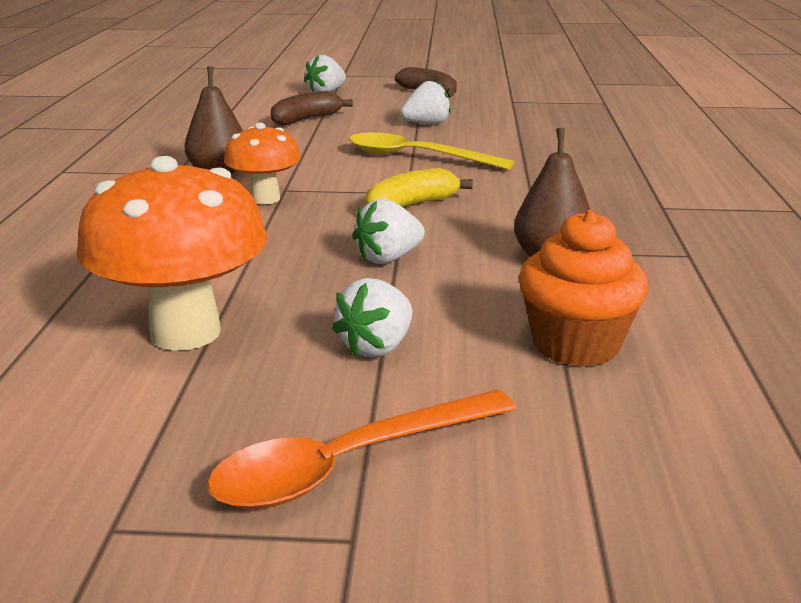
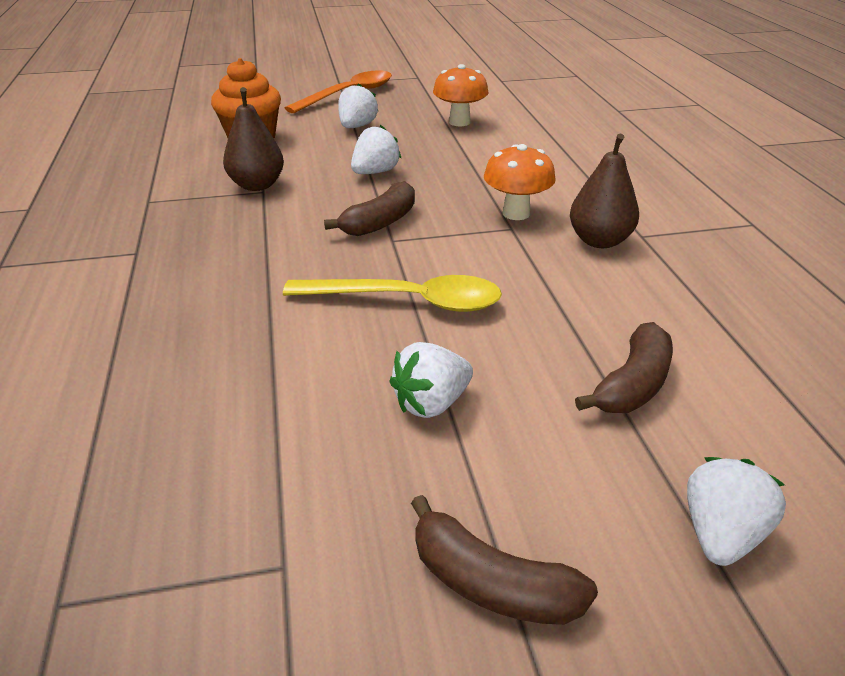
camera: 165 degrees right, 10 degrees up
orange mushroom [76,156,267,350] -> orange mushroom [433,64,489,126], size x0.59
yellow banana [366,168,473,207] -> brown banana [324,181,415,236]

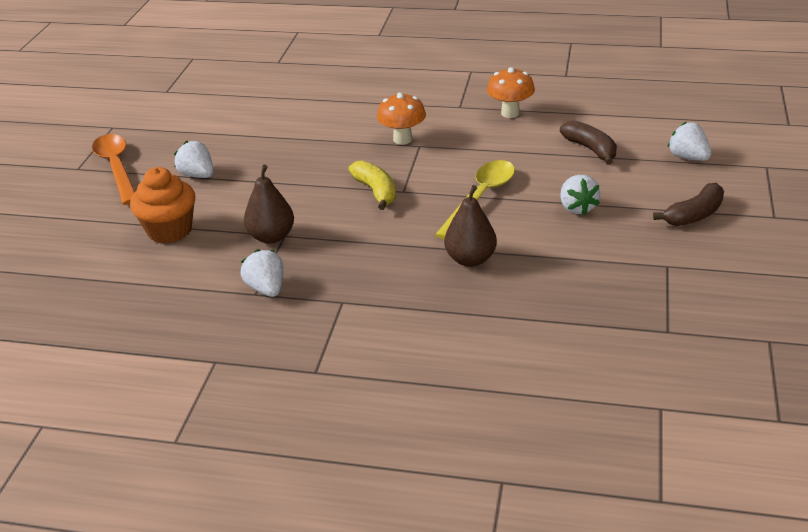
camera: 65 degrees left, 0 degrees up
brown banana [324,181,415,236] -> yellow banana [348,160,396,210]
white strawberry [351,125,401,174] -> white strawberry moved to [241,249,283,297]
orange mushroom [433,64,489,126] -> orange mushroom moved to [487,67,535,118]
brown pear [570,134,639,248] -> brown pear moved to [444,185,497,267]

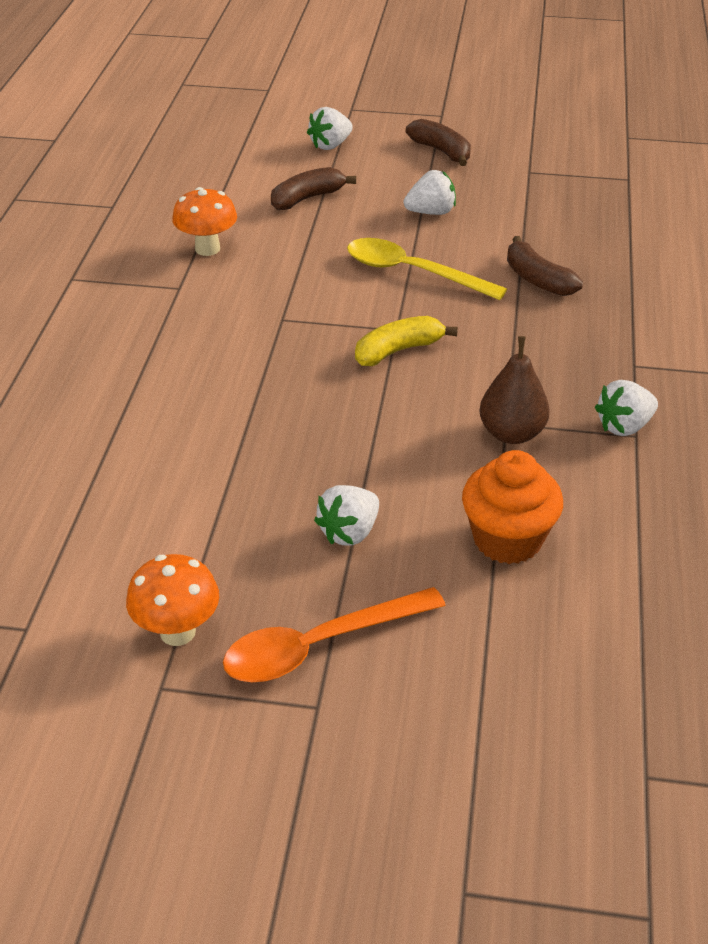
camera: 95 degrees left, 5 degrees up
orange mushroom [377,92,426,145] -> orange mushroom moved to [126,554,219,646]
brown pear [444,185,497,267] -> brown banana [507,236,583,296]

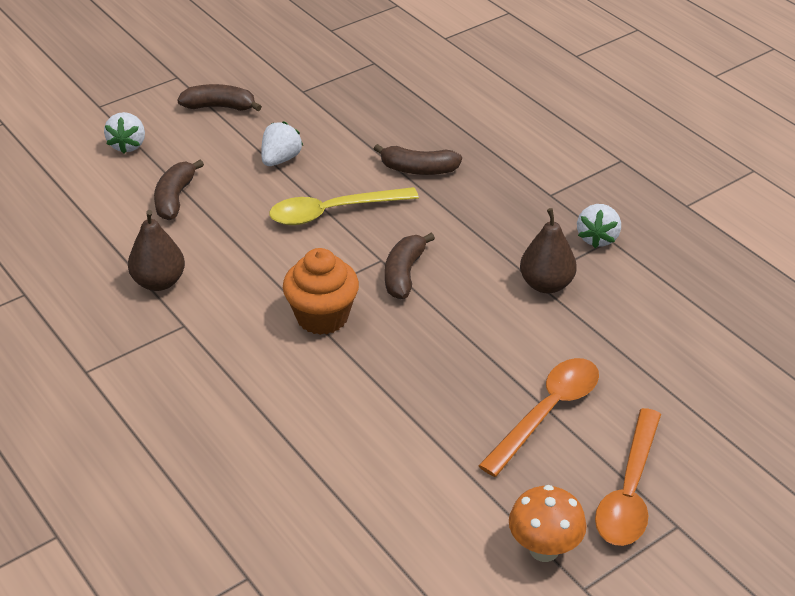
camera: 45 degrees left, 0 degrees up
orange mushroom [172,187,237,256] -> brown pear [128,210,185,291]
white strawberry [314,485,379,546] -> orange spoon [478,358,599,477]
yellow banana [355,316,458,366] -> brown banana [385,233,435,299]
orange cupcake [462,450,563,564] -> orange cupcake moved to [283,248,359,335]

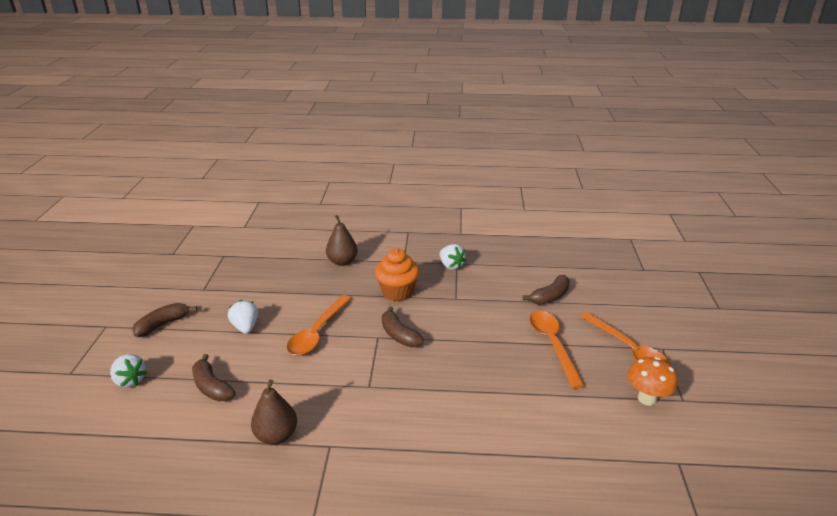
camera: 50 degrees left, 10 degrees down
yellow spoon [269,187,419,225] -> orange spoon [287,295,351,356]
orange cupcake [283,248,359,335] -> orange cupcake moved to [375,248,420,301]
brown banana [374,144,462,175] -> brown banana moved to [523,275,570,305]
brown pear [520,208,577,293] -> brown pear moved to [326,215,358,266]

